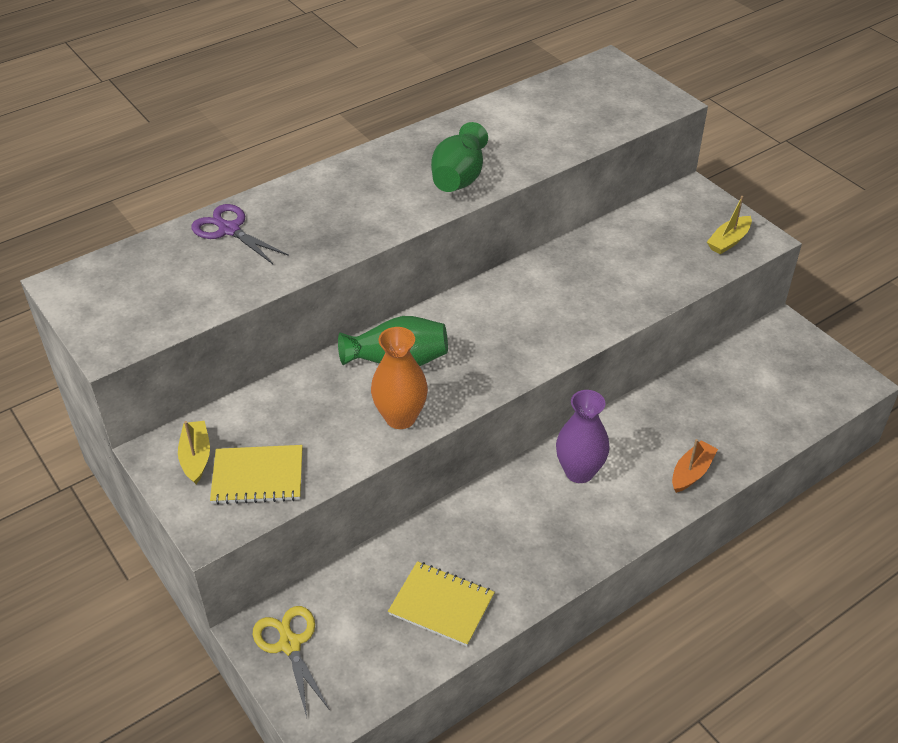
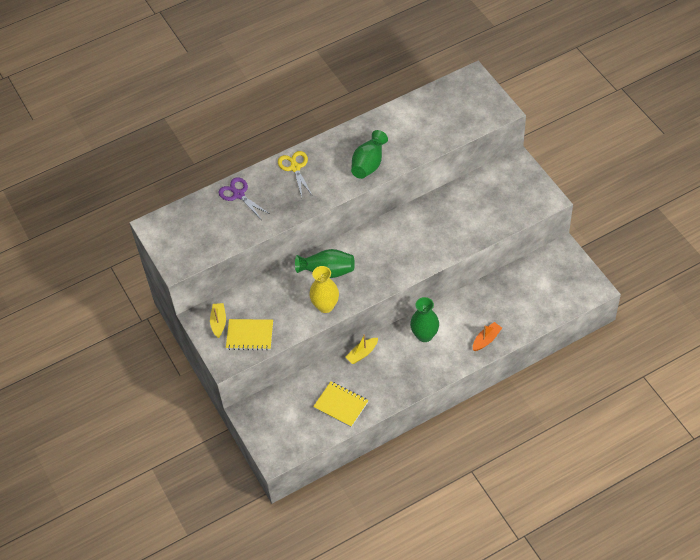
camera: 10 degrees right, 10 degrees up
yellow scissors [253,606,330,717] -> yellow scissors moved to [278,151,313,197]
orange vase [371,327,428,429] -> yellow vase [309,266,339,313]
purple vase [556,390,610,483] -> green vase [410,297,439,342]
yellow boat [707,196,752,254] -> yellow boat moved to [345,334,378,364]

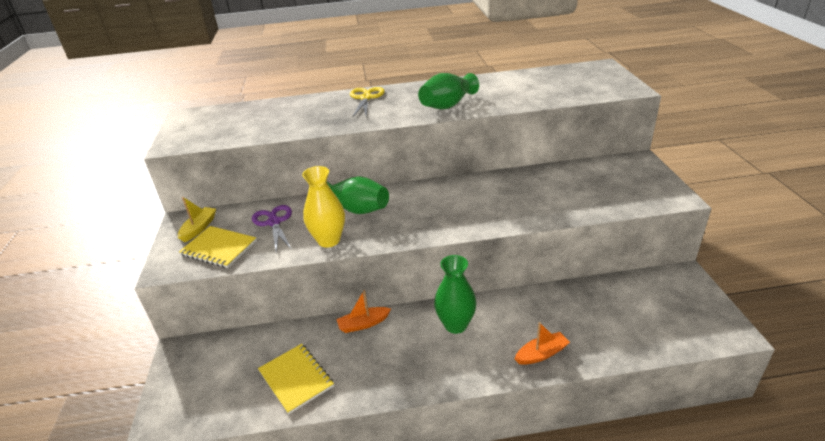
camera: 20 degrees right, 20 degrees down
purple scissors [219,177,269,219] -> purple scissors moved to [252,205,292,252]
yellow boat [345,334,378,364] -> orange boat [336,290,391,333]

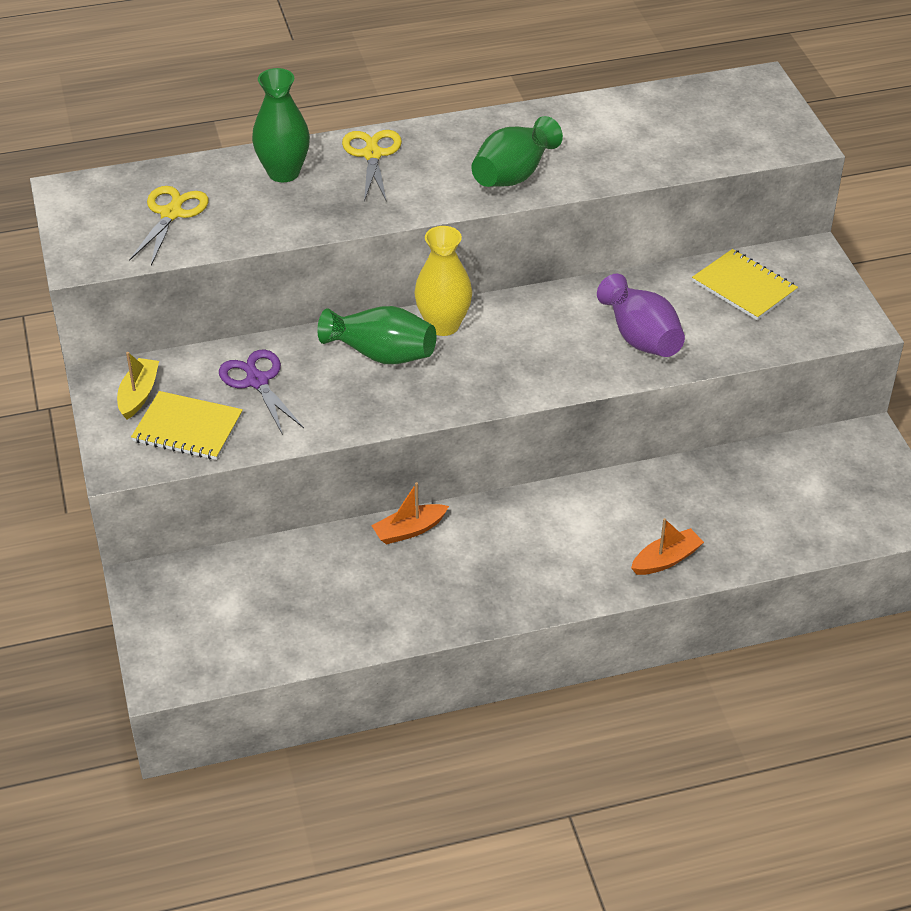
camera: 10 degrees left, 10 degrees up
yellow notebook [258,344,334,414] -> yellow notebook moved to [692,249,798,320]
yellow vase [302,166,345,248] -> yellow vase moved to [414,226,472,336]
green vase [434,255,477,334] -> green vase moved to [252,68,310,182]
none -> yellow scissors [129,186,209,265]
none -> purple vase [597,274,685,357]

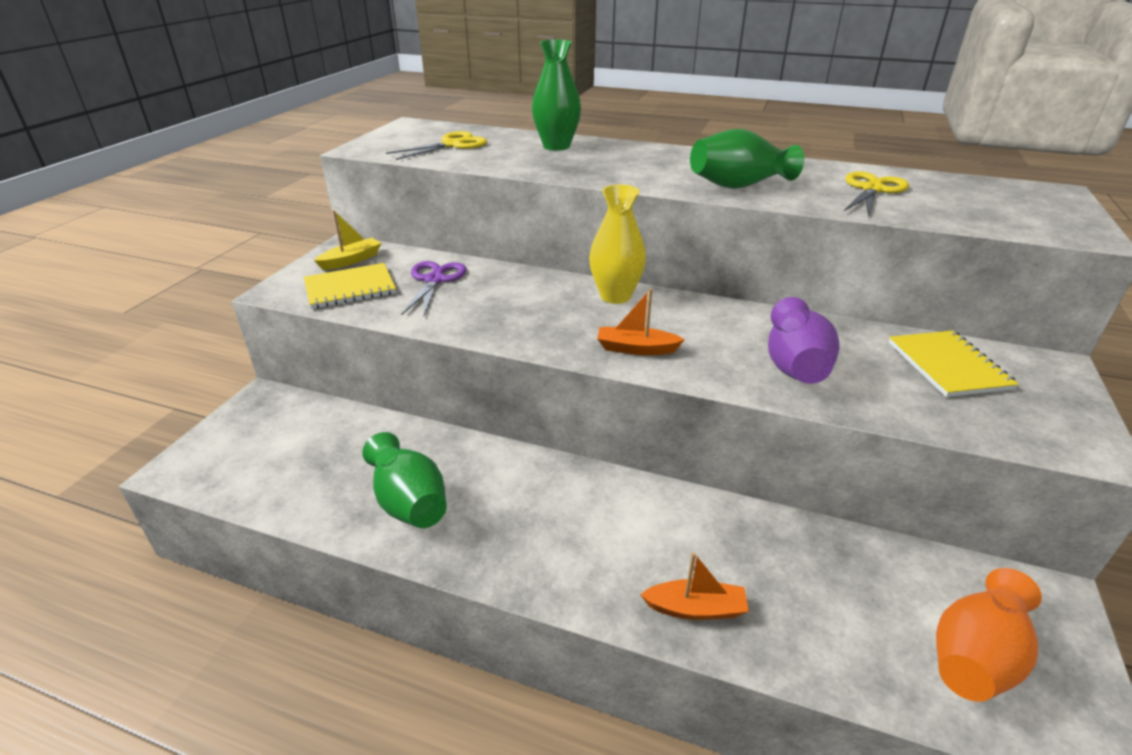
camera: 35 degrees right, 10 degrees down
yellow notebook [131,391,243,460] -> yellow notebook turned 75 degrees counterclockwise [304,263,396,309]
green vase [317,306,436,364] -> green vase moved to [363,432,447,528]
yellow scissors [342,130,402,202] -> yellow scissors moved to [844,171,909,217]
orange boat [371,482,449,544] -> orange boat moved to [597,289,685,355]
none -> orange vase [936,568,1042,702]

